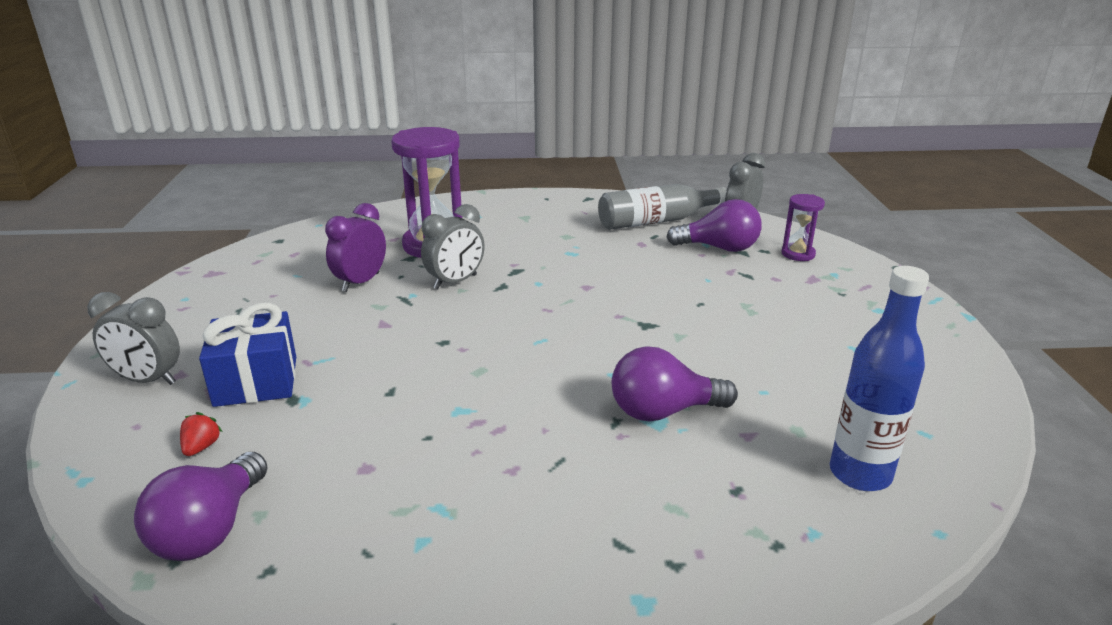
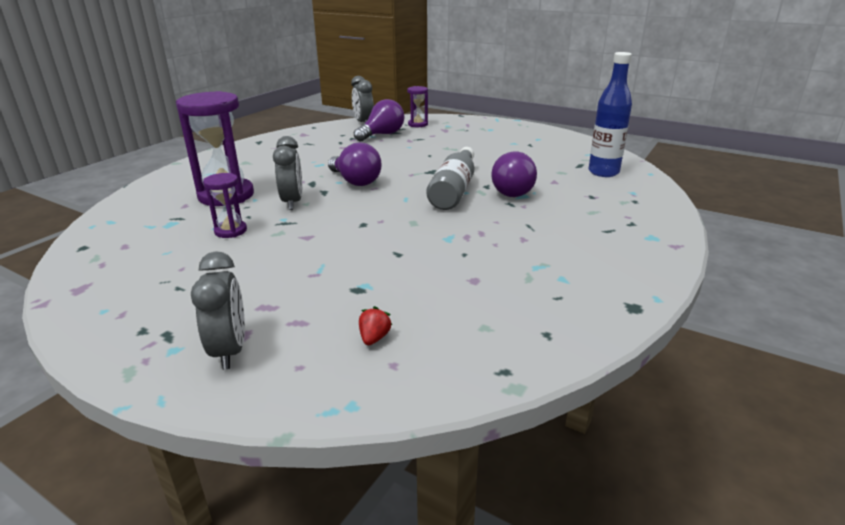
camera: 55 degrees left, 0 degrees up
grey clock [87,292,180,385] -> grey clock turned 60 degrees counterclockwise [191,251,245,370]
purple light bulb [134,452,267,561] -> purple light bulb moved to [328,143,382,186]
red strawberry [180,412,223,456] -> red strawberry turned 60 degrees clockwise [359,306,392,345]
blue gift [199,303,296,407] -> none
purple clock [325,203,386,292] -> purple hourglass [203,173,247,238]
grey bottle [598,184,727,230] -> grey bottle moved to [426,147,474,210]

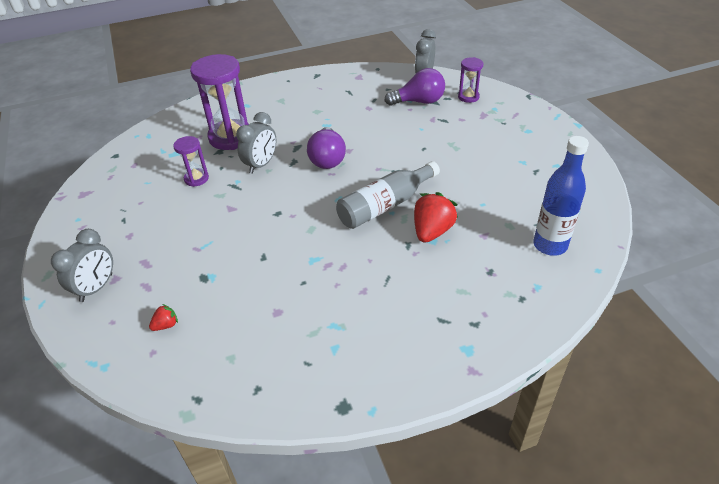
camera: 40 degrees right, 15 degrees up
purple light bulb [492,151,537,197] -> red strawberry [414,192,458,243]

